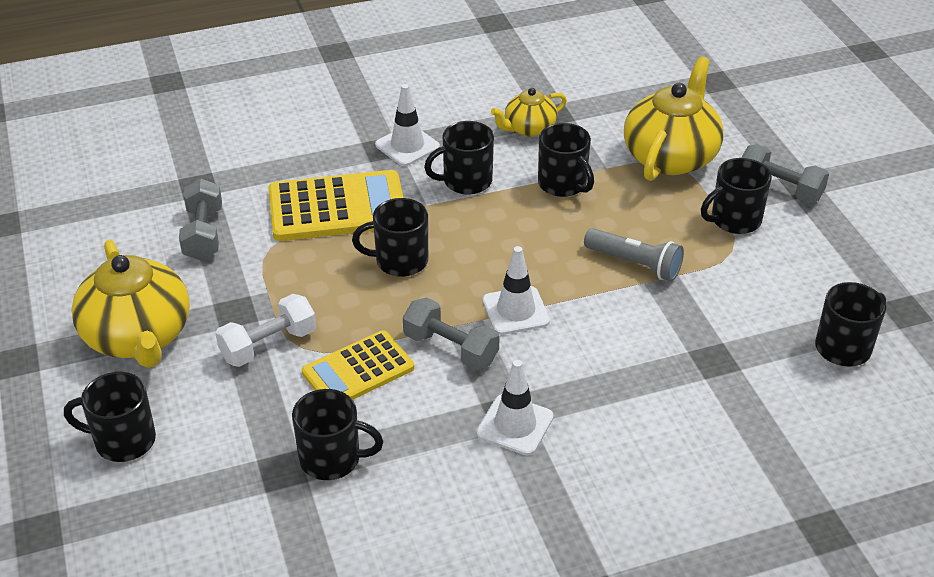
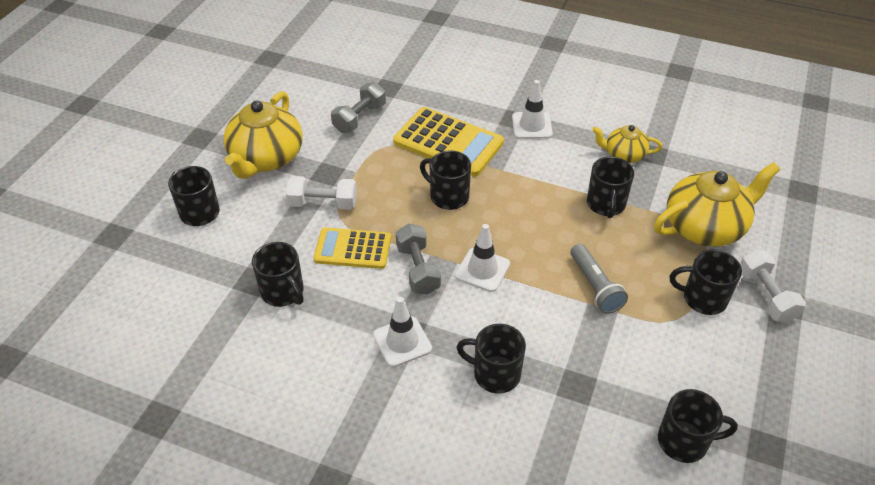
camera: 40 degrees right, 5 degrees up
black mug [424,121,494,195] -> black mug moved to [456,324,526,393]
grey dumbbell [741,144,829,203] -> white dumbbell [740,249,806,323]

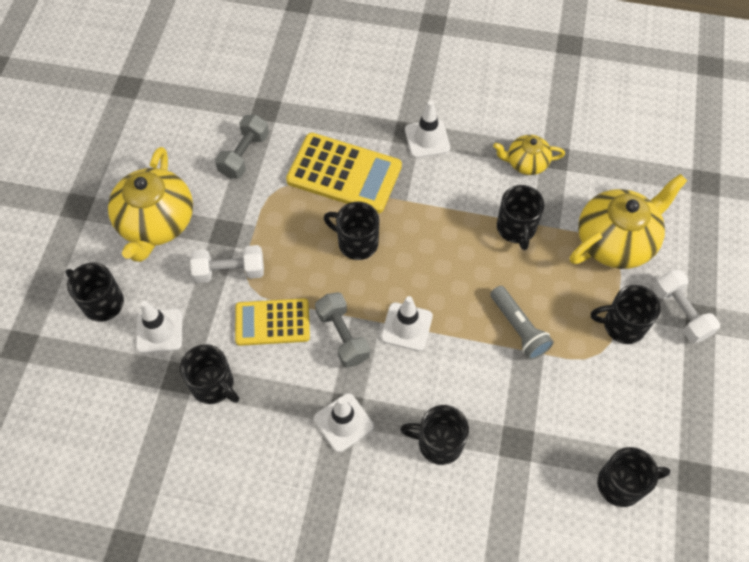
camera: 10 degrees left, 15 degrees up
none -> white traffic cone [136,300,182,353]

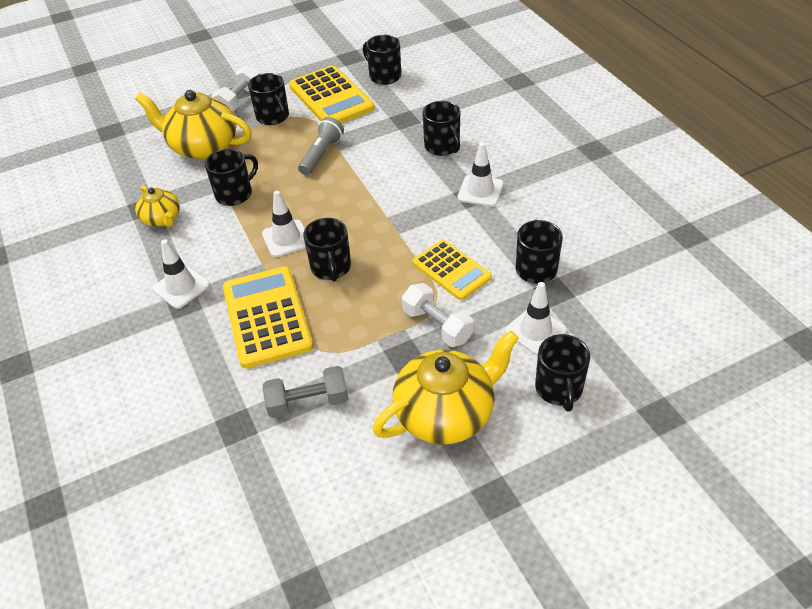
camera: 125 degrees left, 15 degrees down
grey dumbbell [315,292,370,368] -> none
white traffic cone [381,296,433,351] -> white traffic cone moved to [262,191,306,257]
none -> yellow calculator [289,65,375,123]

